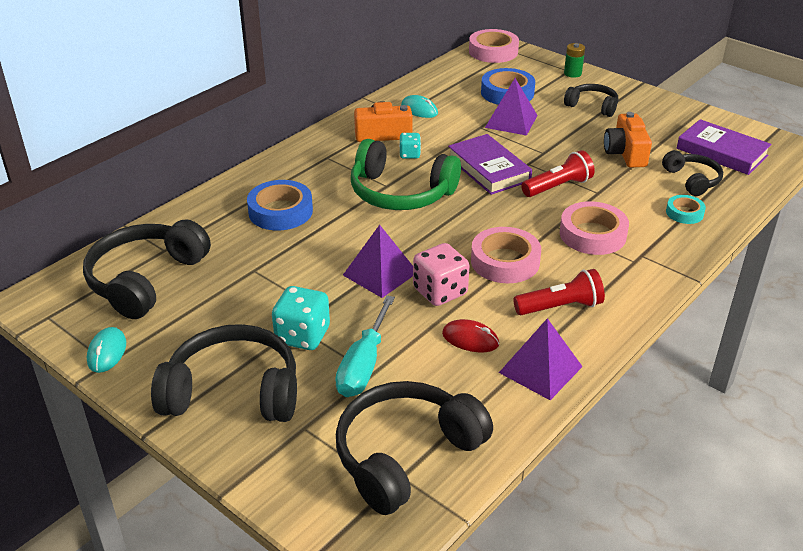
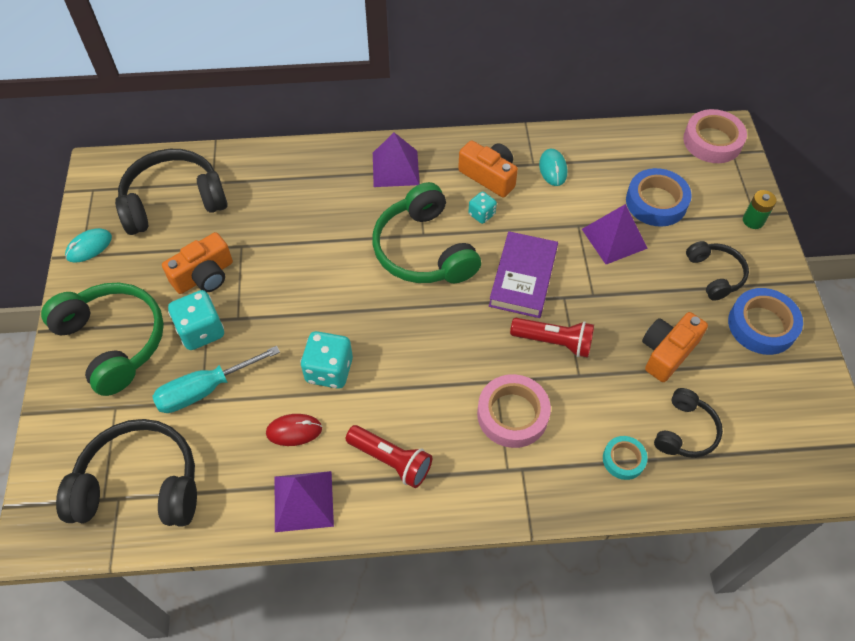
camera: 45 degrees right, 20 degrees up
black headphones [151,324,297,422] -> green headphones [41,283,164,396]
blue tape [247,180,313,230] -> blue tape moved to [728,288,803,355]
purple pyramid [343,225,413,298] -> purple pyramid moved to [373,133,420,187]
pink dice [413,243,470,306] -> turquoise dice [300,331,353,389]
red mouse [442,319,499,352] -> red mouse turned 75 degrees counterclockwise [266,414,322,446]
pink tape [471,227,541,283] -> none
purple book [677,119,772,175] -> none
none -> orange camera [162,232,233,294]

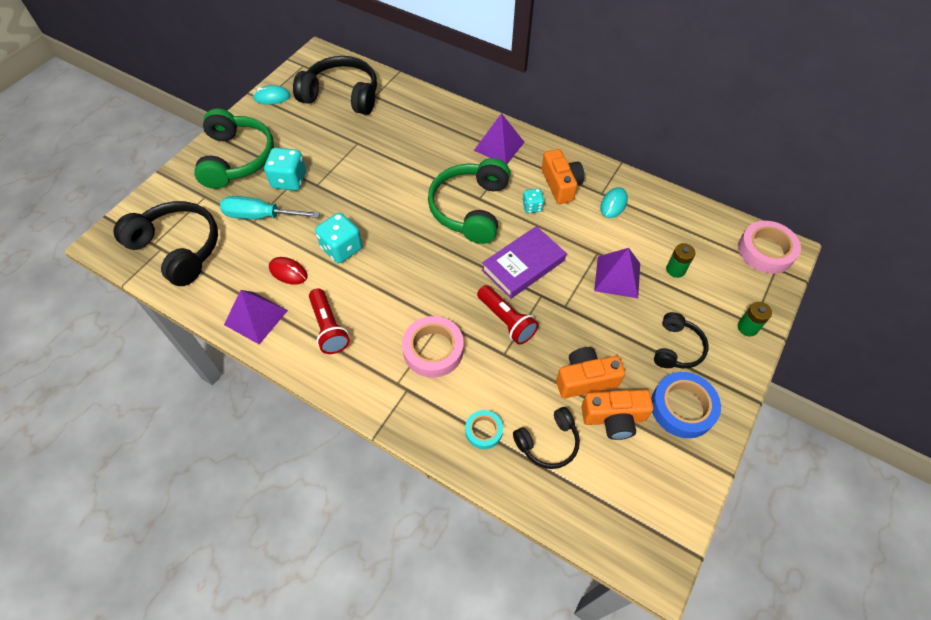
camera: 35 degrees right, 0 degrees up
orange camera [162,232,233,294] -> orange camera moved to [581,390,653,440]
blue tape [626,168,692,227] -> green battery [666,243,695,278]

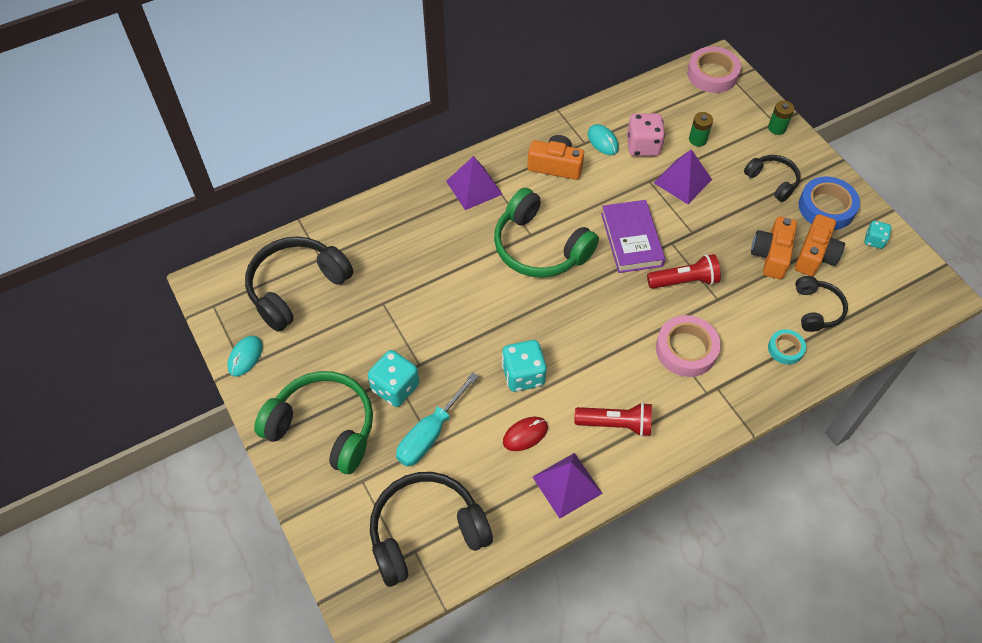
camera: 60 degrees left, 0 degrees up
turquoise dice [522,188,544,213] -> turquoise dice moved to [865,221,891,249]
none -> pink dice [627,113,665,156]

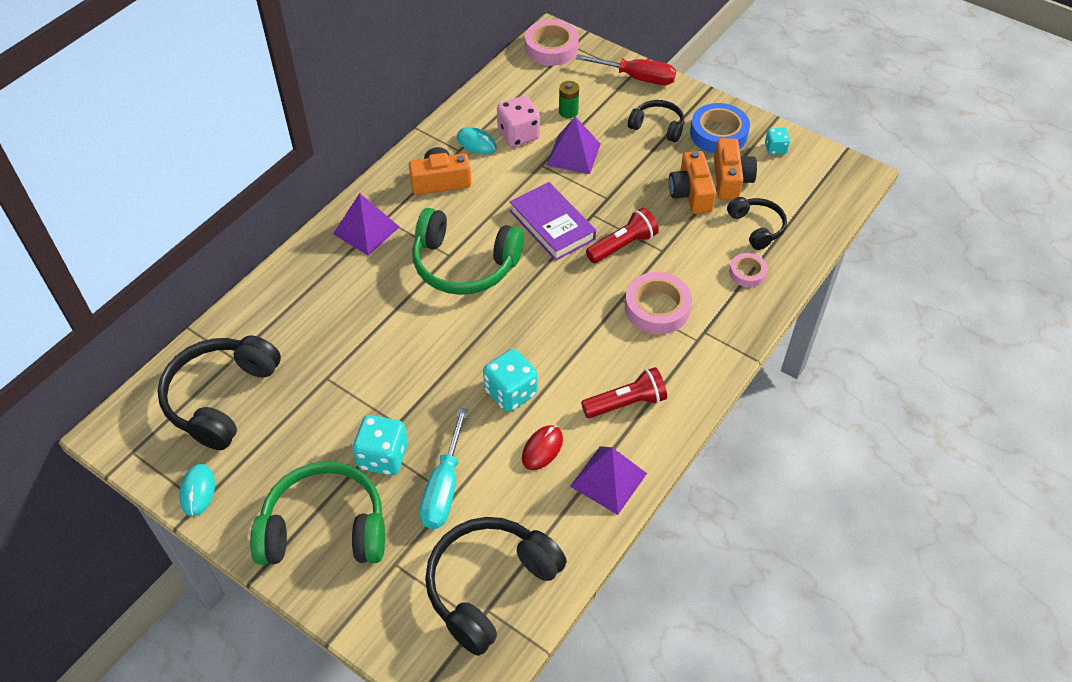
camera: 25 degrees left, 5 degrees down
green battery [768,100,794,135] -> red screwdriver [575,54,676,85]
turquoise tape [768,329,806,365] -> pink tape [729,253,768,287]

